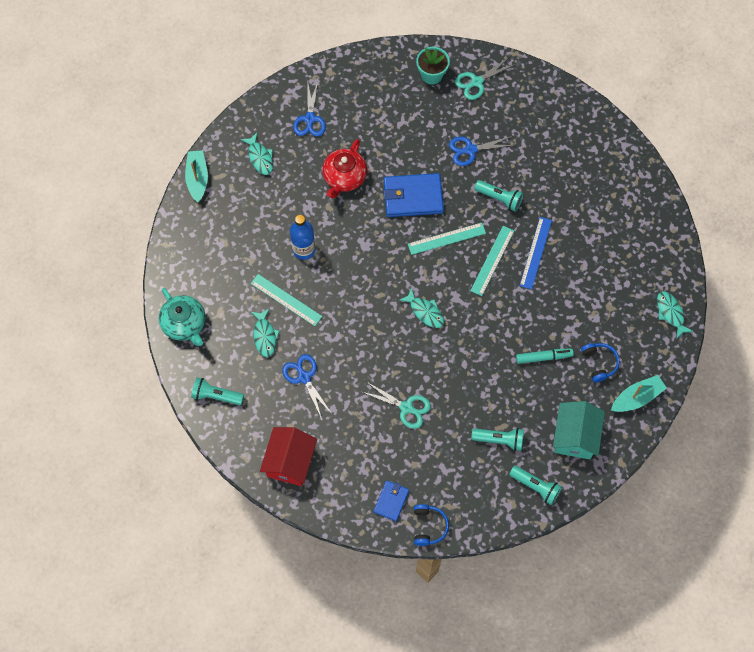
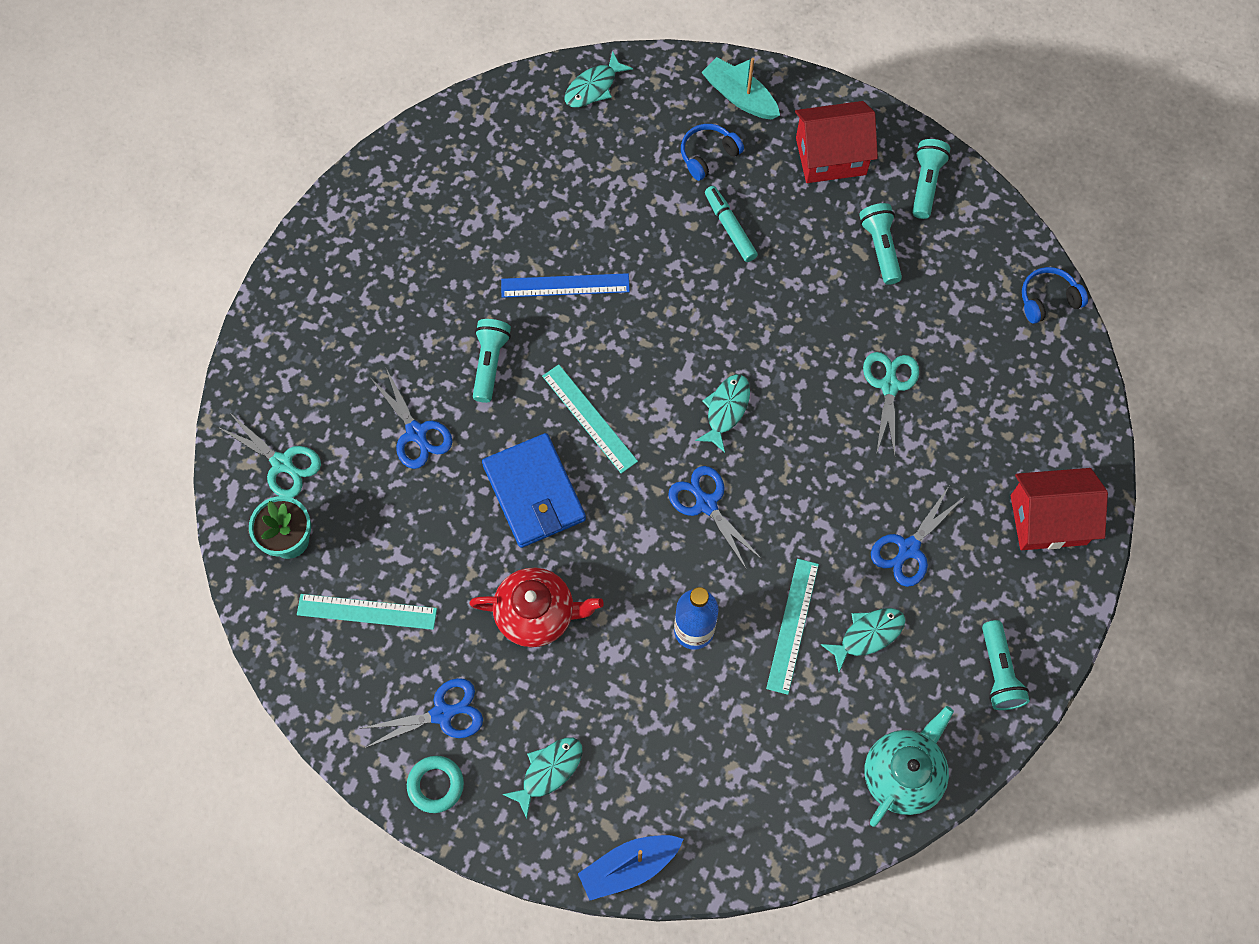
camera: 110 degrees left, 0 degrees up
turquoise boat [185,150,208,203] -> blue boat [578,835,683,900]
blue wallet [374,480,409,521] -> none
turquoise ruler [470,226,514,296] -> turquoise ruler moved to [297,594,437,630]
turquoise house [553,401,605,459] -> red house [795,101,878,183]
none -> turquoise ring [407,756,464,813]
none -> blue scissors [668,466,762,570]

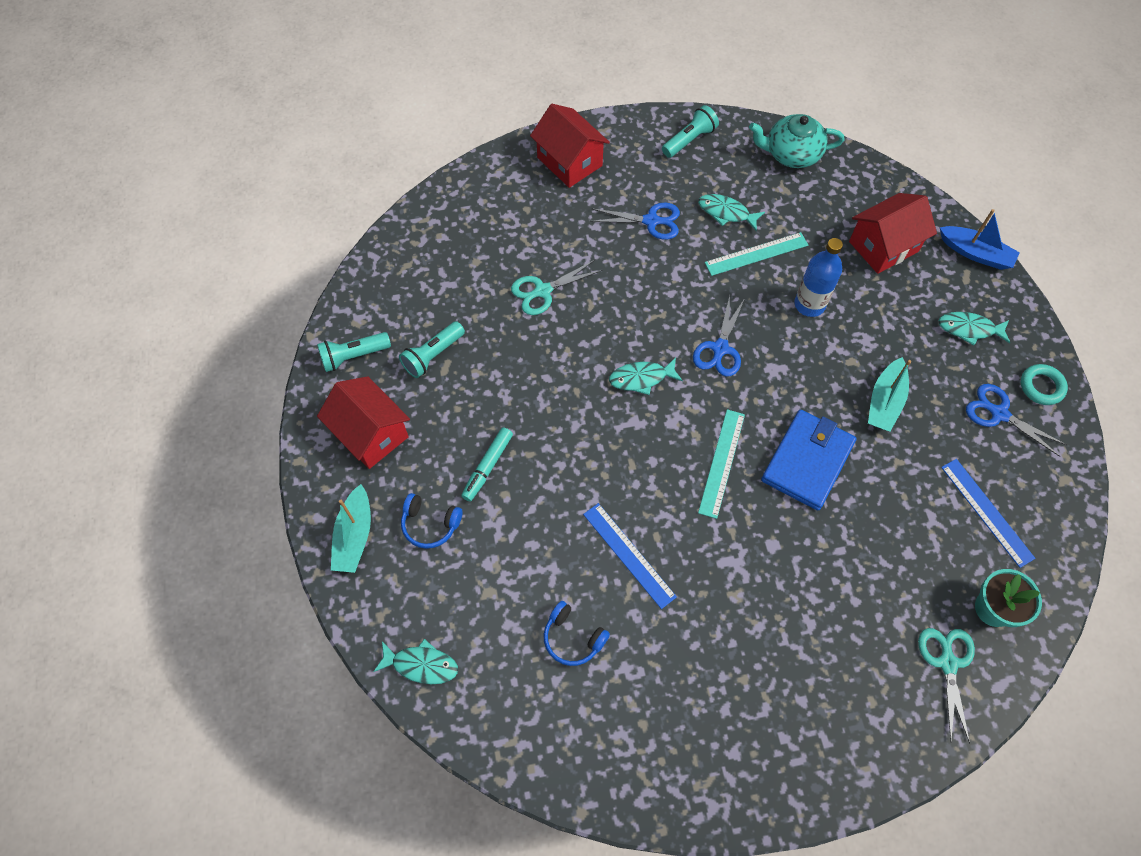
camera: 125 degrees left, 5 degrees down
turquoise ruler [297,594,437,630] -> blue ruler [941,459,1035,568]
blue scissors [371,368,453,469] -> none
red teapot [469,568,604,647] -> turquoise boat [868,357,911,432]
turquoise flashlight [473,319,511,403] -> none
blue headphones [1022,267,1088,324] -> blue headphones moved to [544,601,610,666]
none -> red house [849,193,937,274]

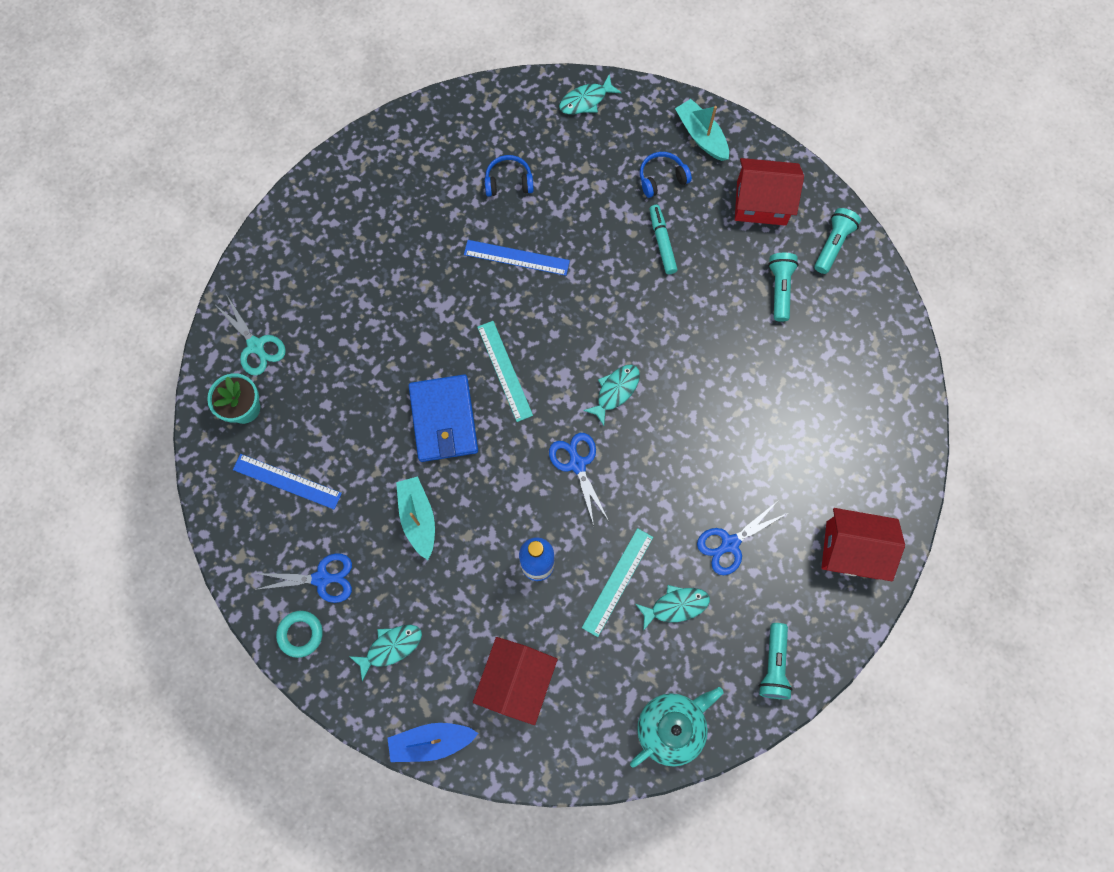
camera: 140 degrees right, 10 degrees up
turquoise scissors [511,260,603,315] -> none

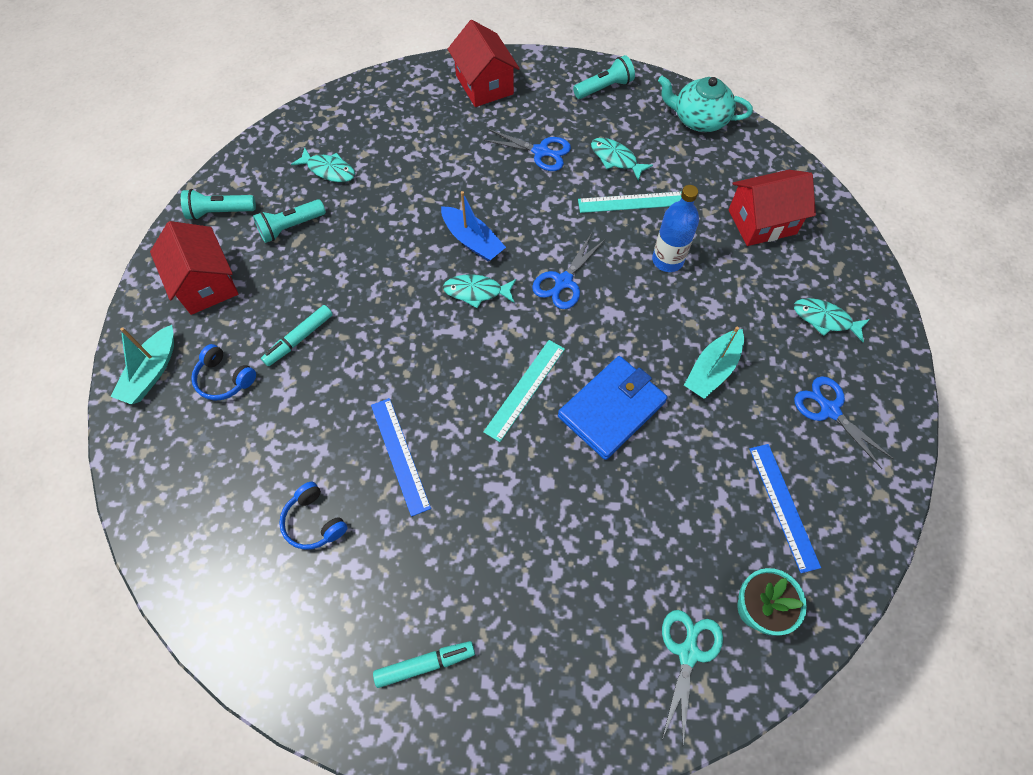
camera: 125 degrees left, 10 degrees down
turquoise ring [276,611,323,658] -> none
blue boat [388,723,479,762] -> blue boat moved to [441,191,506,262]
turquoise fish [559,74,621,114] -> turquoise fish moved to [291,147,355,182]
none -> turquoise marker [373,641,475,688]

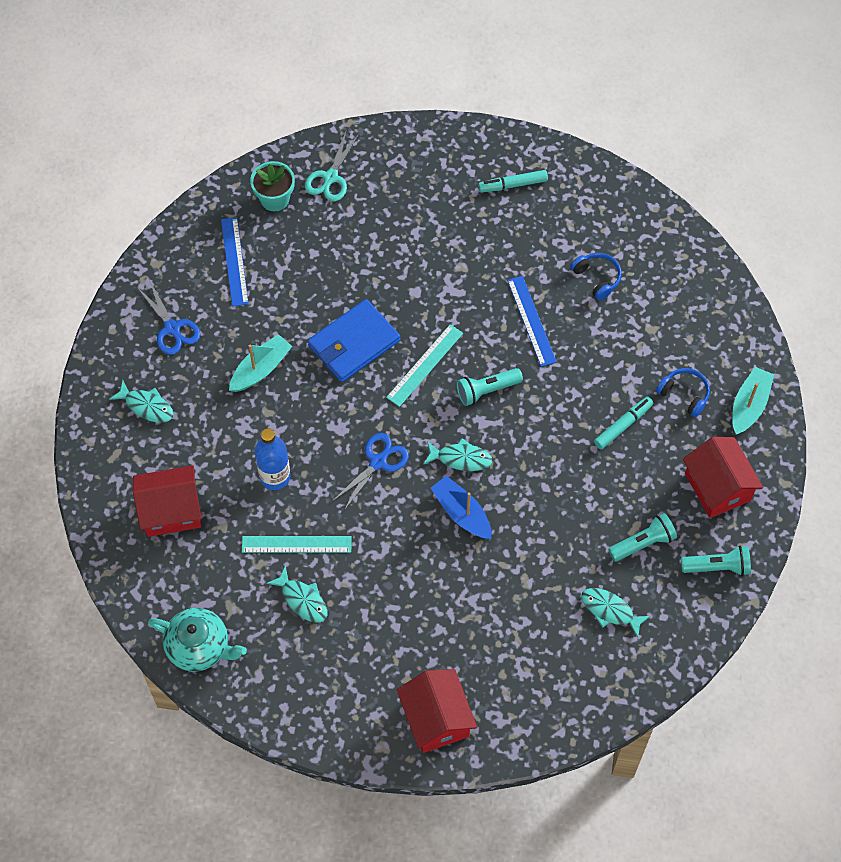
camera: 175 degrees left, 0 degrees up
blue scissors [483,129,571,171] -> none
turquoise flashlight [573,55,635,99] -> turquoise flashlight moved to [456,368,523,406]

